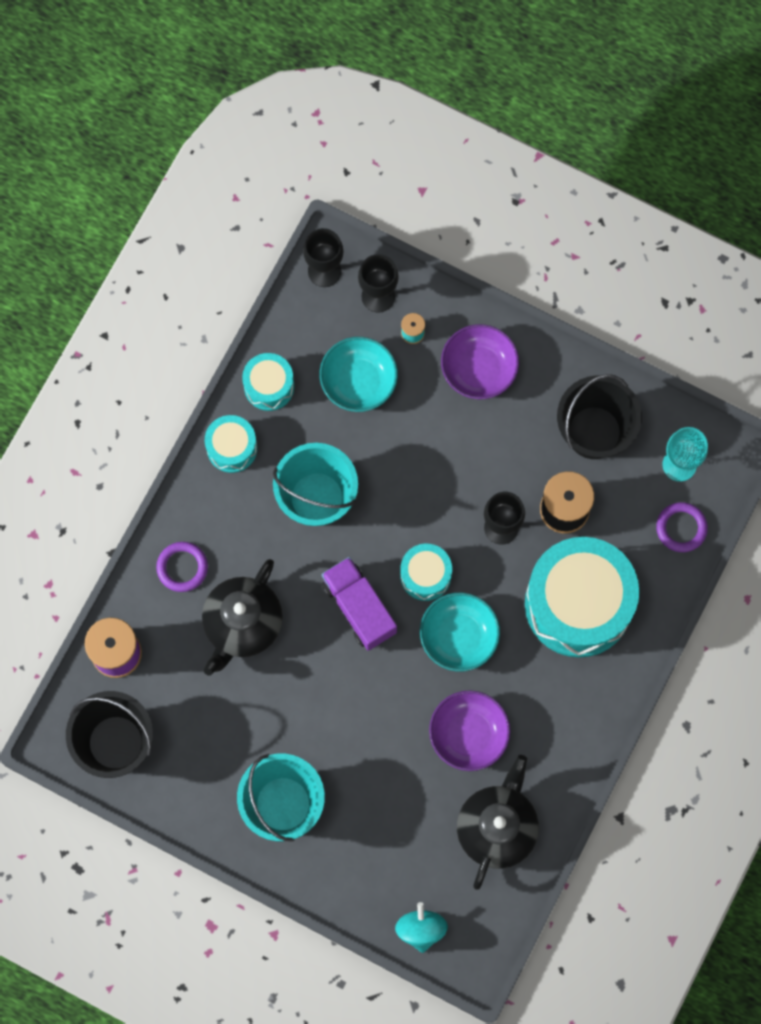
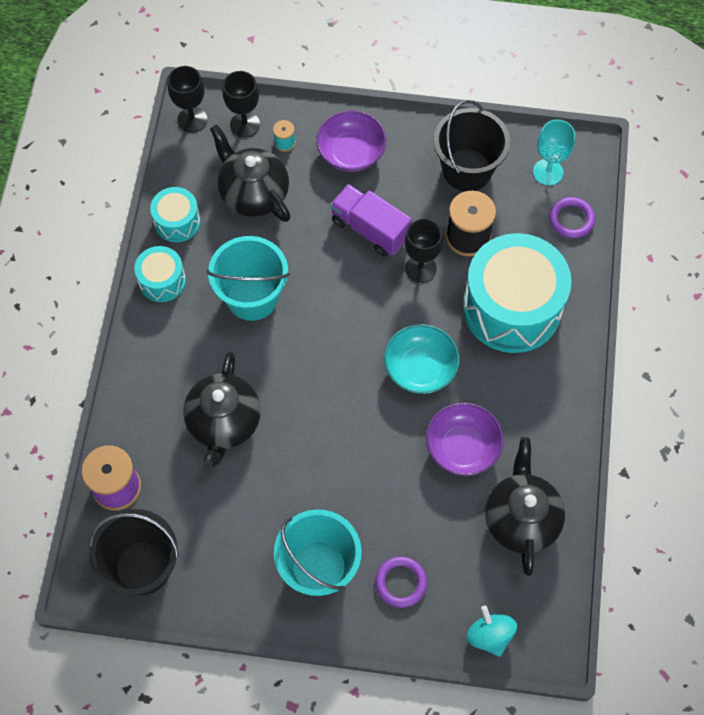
camera: 20 degrees left, 10 degrees down
purple ring [156,542,208,592] -> purple ring moved to [375,556,427,608]
turquoise bowl [319,337,398,412] -> black teapot [210,124,291,222]
purple truck [321,557,397,651] -> purple truck moved to [330,184,412,257]
turquoise drum [400,544,452,601] -> none

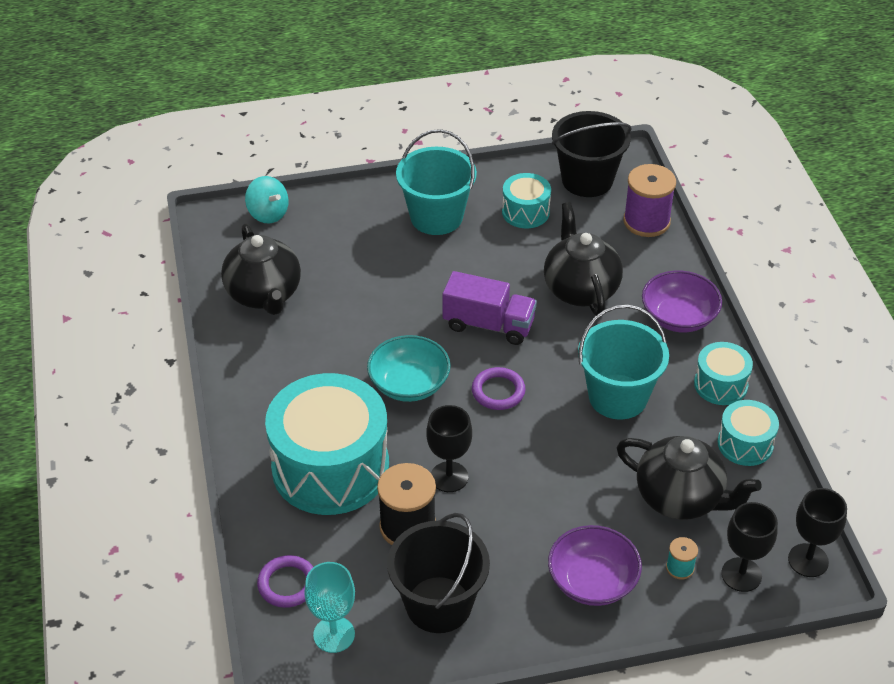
camera: 160 degrees right, 20 degrees down
purple truck [330,184,412,257] -> purple truck moved to [442,271,537,345]
purple ring [375,556,427,608] -> purple ring moved to [472,367,526,410]
purple bowl [426,403,504,476] -> purple bowl moved to [642,271,722,332]
none -> turquoise drum [502,173,551,228]

